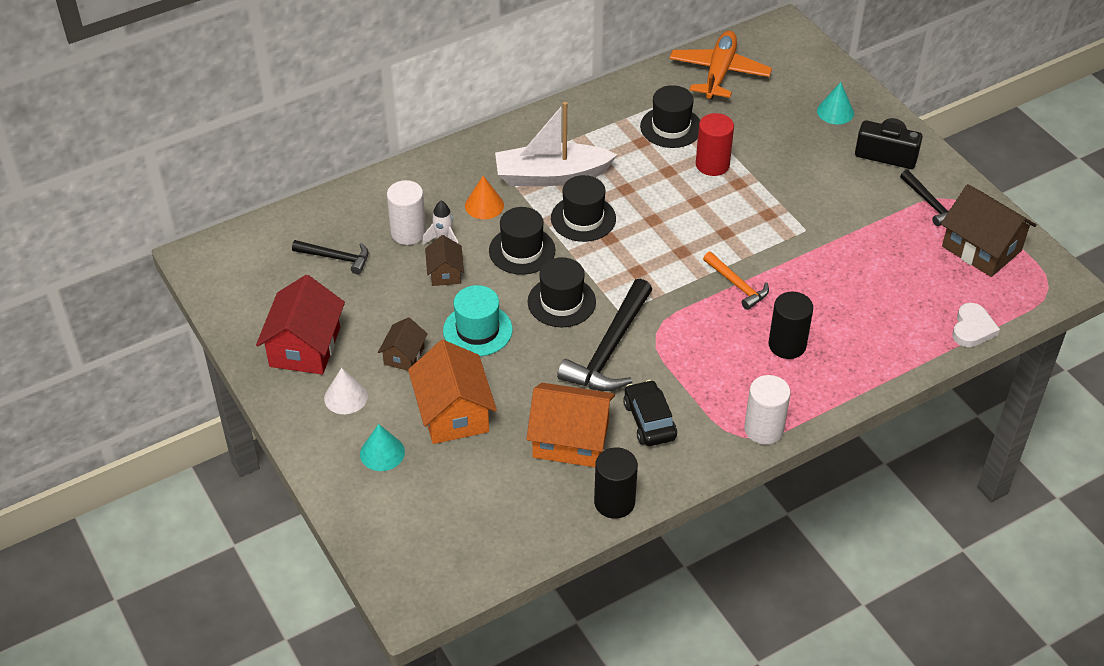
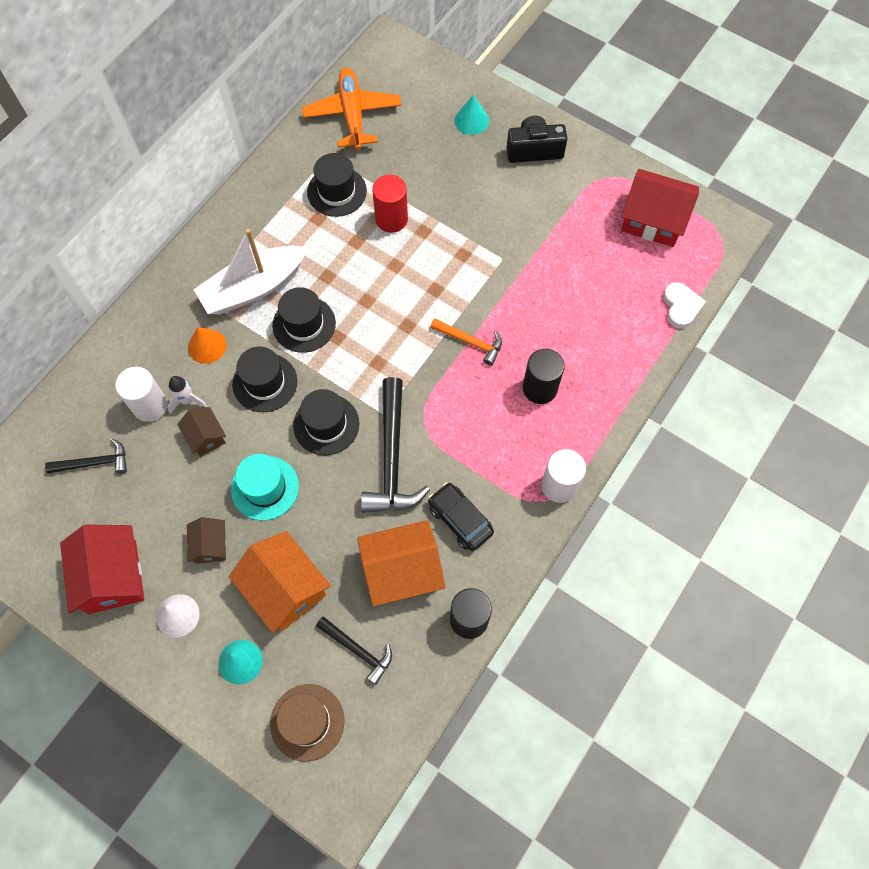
camera: 25 degrees left, 20 degrees up
black hammer [900,170,949,226] -> black hammer moved to [316,616,392,685]
brown house [941,184,1037,277] -> red house [621,169,699,247]
none -> brown hat [270,684,344,762]

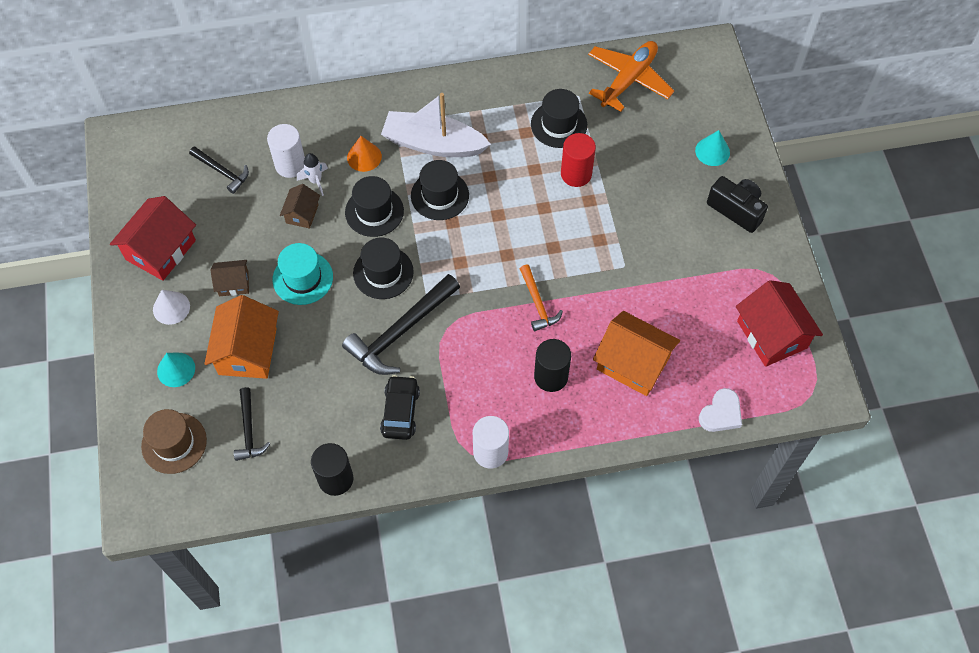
camera: 45 degrees right, 5 degrees down
brown house [187,517,226,564] -> brown house turned 45 degrees clockwise [210,260,249,296]
orange house [357,520,445,606] -> orange house moved to [593,311,680,396]

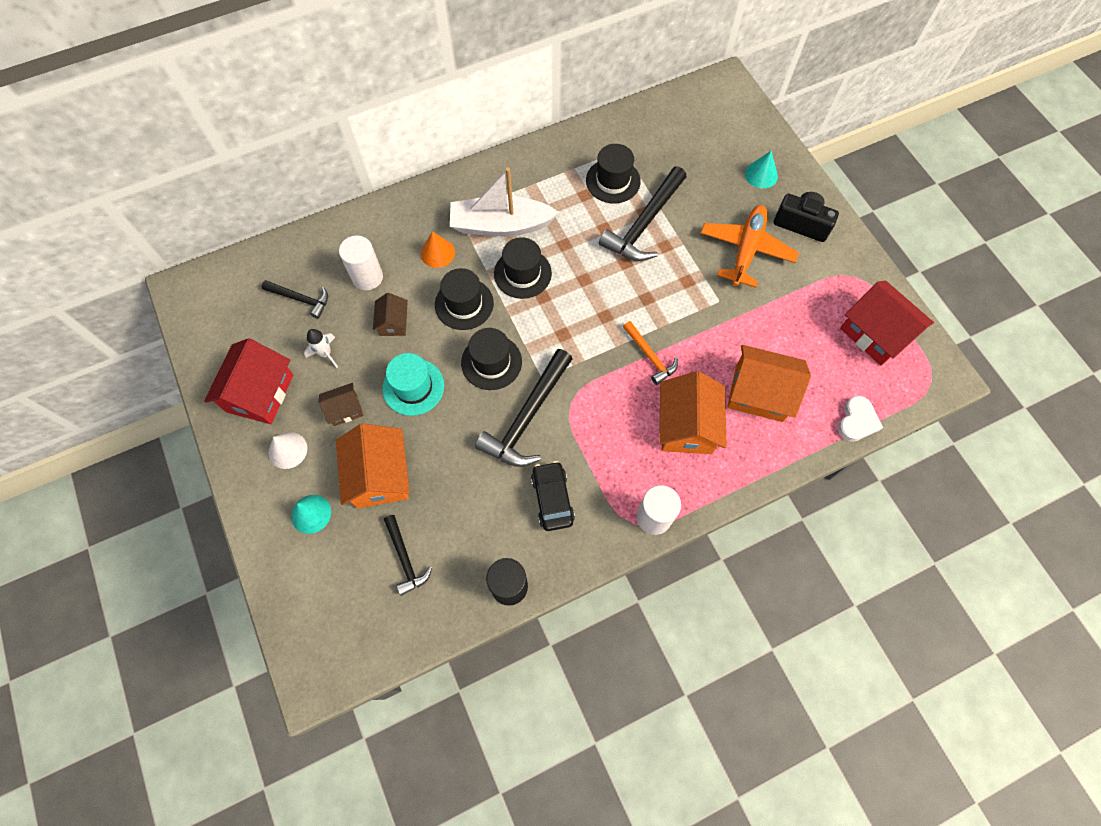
camera: 15 degrees left, 5 degrees up
brown hat [141,409,207,474] -> none
white rocket [297,153,328,196] -> white rocket moved to [304,329,338,368]
black cylinder [534,339,571,392] -> orange house [659,371,727,454]
red cylinder [561,133,596,187] -> black hammer [599,166,687,261]
orange plane [588,41,674,112] -> orange plane moved to [701,205,799,288]

